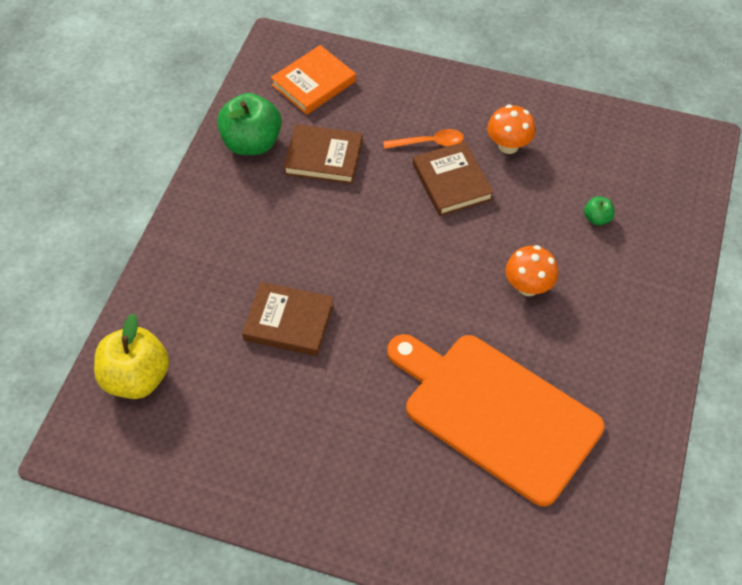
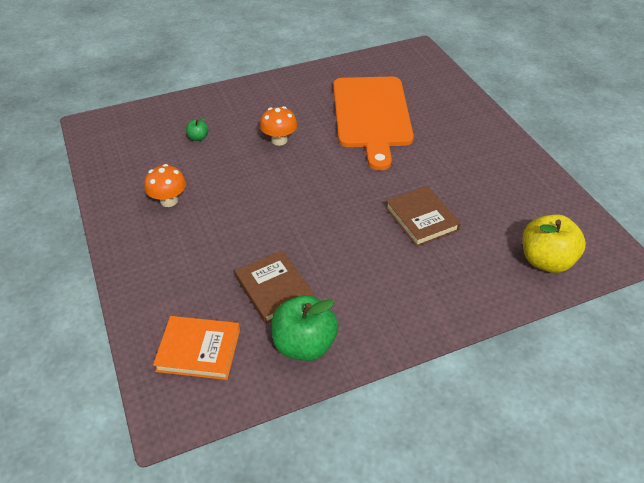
camera: 130 degrees left, 10 degrees down
orange spoon [383,129,464,149] -> none
brown book [413,141,494,216] -> none

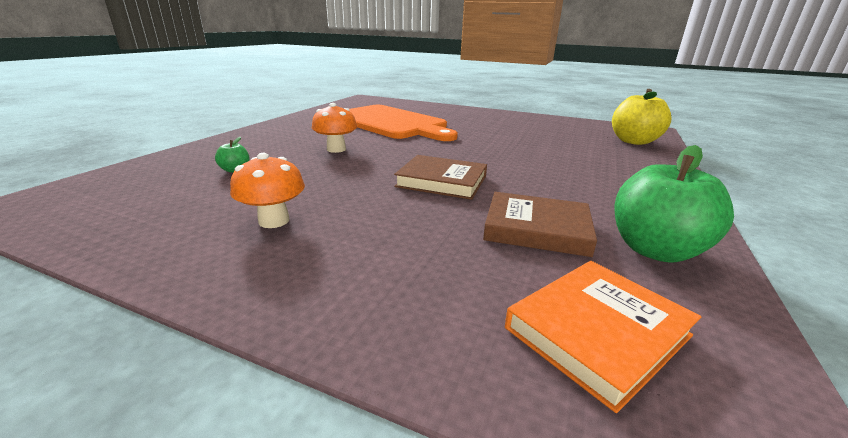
camera: 45 degrees left, 20 degrees down
brown book [385,186,461,247] -> brown book moved to [394,155,487,200]

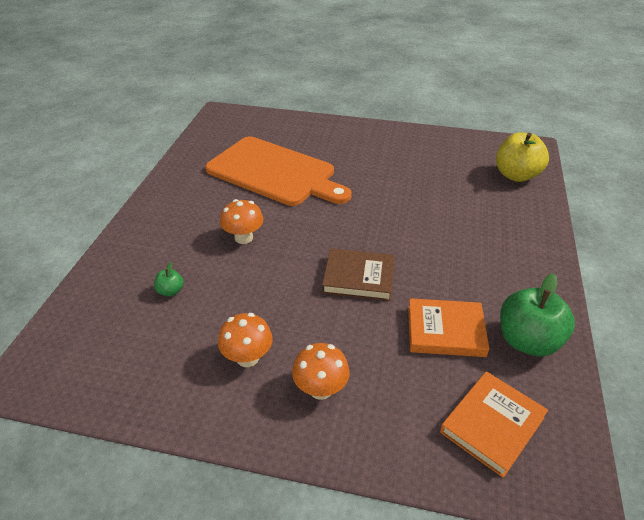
camera: 10 degrees left, 15 degrees up
brown book [483,192,597,257] -> orange book [408,298,489,357]
none -> orange mushroom [292,343,350,400]

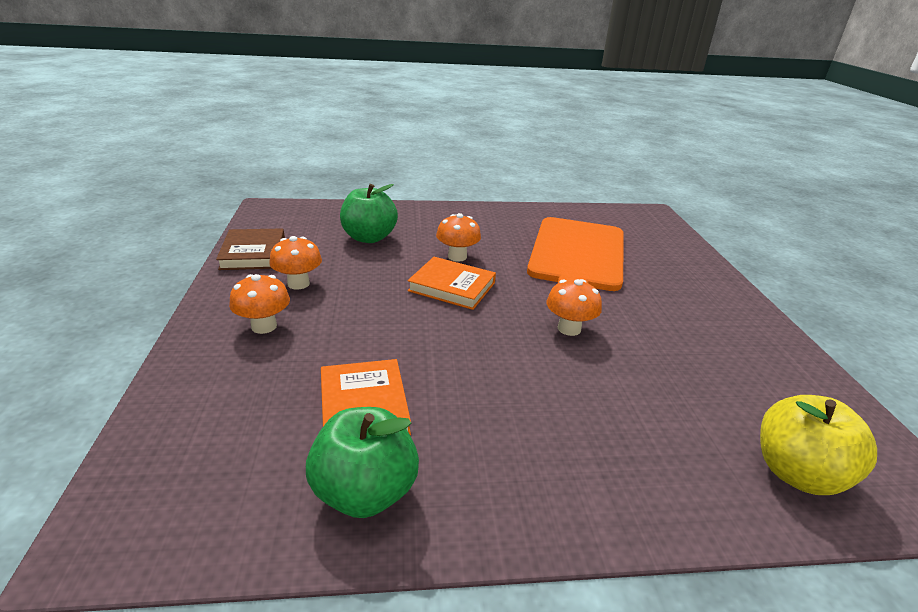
camera: 70 degrees right, 10 degrees down
green apple [154,262,184,296] -> green apple [340,184,398,243], size x2.21
brown book [322,248,395,301] -> brown book moved to [216,228,285,270]
orange book [440,371,548,478] -> orange book moved to [408,257,496,310]
none -> orange mushroom [546,279,602,336]

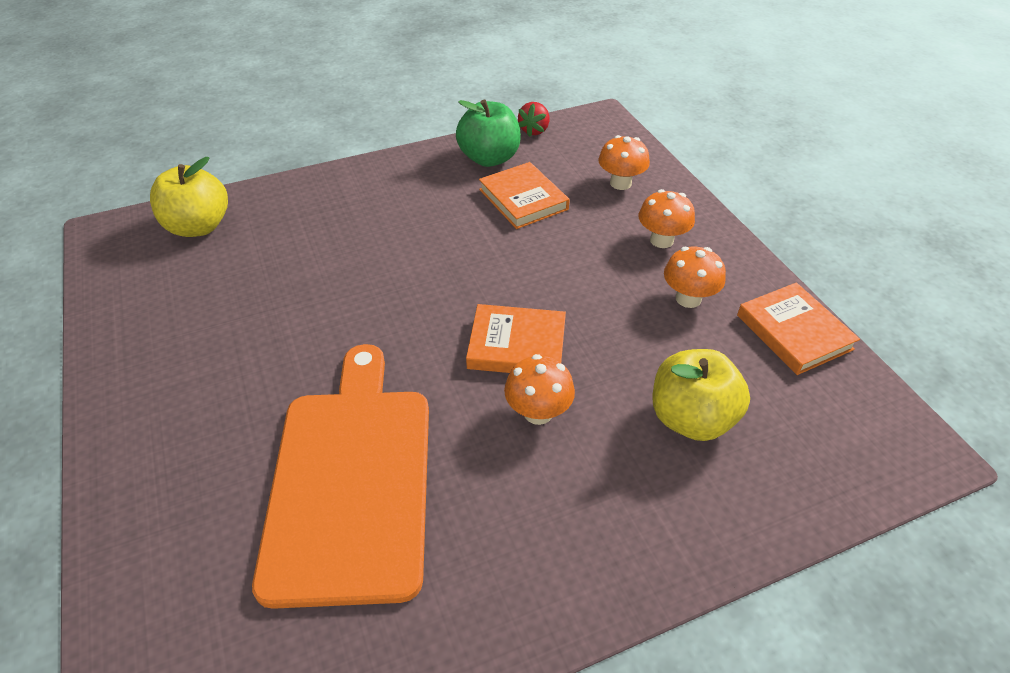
camera: 165 degrees right, 15 degrees up
brown book [216,228,285,270] -> orange book [737,282,860,375]
green apple [340,184,398,243] -> yellow apple [652,349,750,441]
orange mushroom [546,279,602,336] -> orange mushroom moved to [598,135,650,190]
none -> red strawberry [518,102,550,137]

